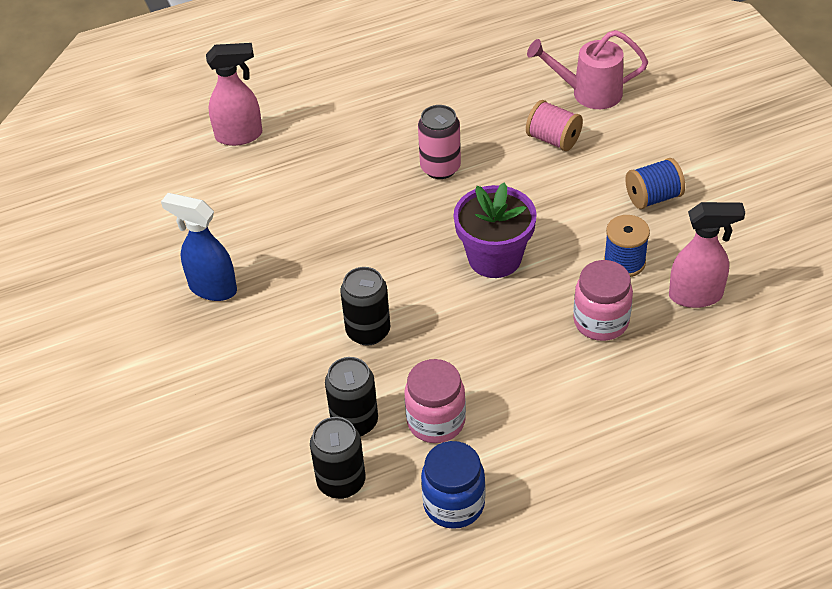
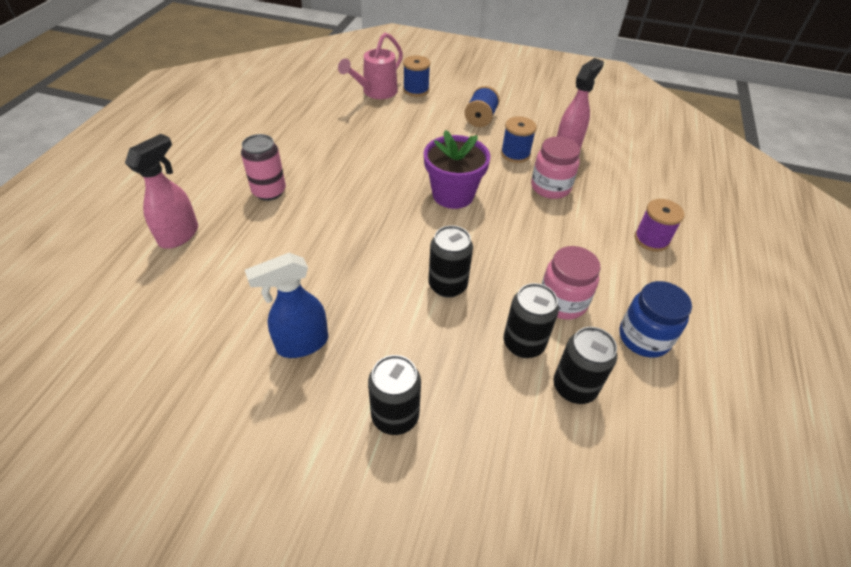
camera: 55 degrees left, 0 degrees up
pink can [418,105,461,179] -> pink can moved to [241,134,286,201]
pink spool [526,100,583,151] -> none
none -> black can [368,355,421,435]
none -> blue spool [403,55,430,97]
none -> purple spool [634,199,685,252]

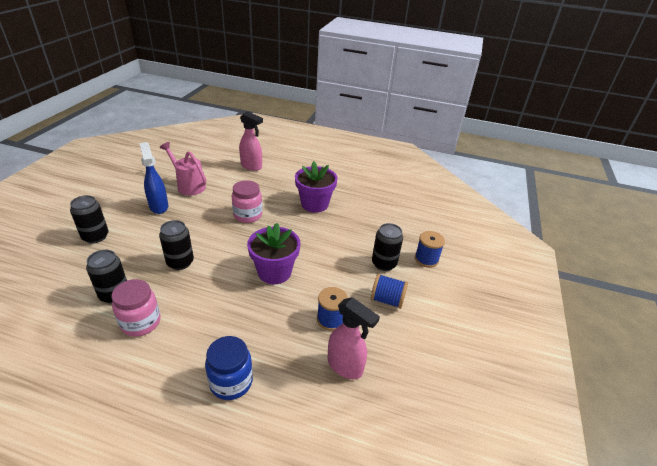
camera: 90 degrees right, 10 degrees down
pink can [241,134,286,201] -> none
pink watering can [338,32,403,99] -> pink watering can moved to [160,142,206,195]
pink jar [531,137,580,199] -> pink jar moved to [232,180,262,223]
black can [553,327,617,404] -> black can moved to [372,223,403,271]
blue jar [620,281,692,358] -> blue jar moved to [205,336,253,400]
purple spool [634,199,685,252] -> none
none -> purple flower pot [295,161,338,213]

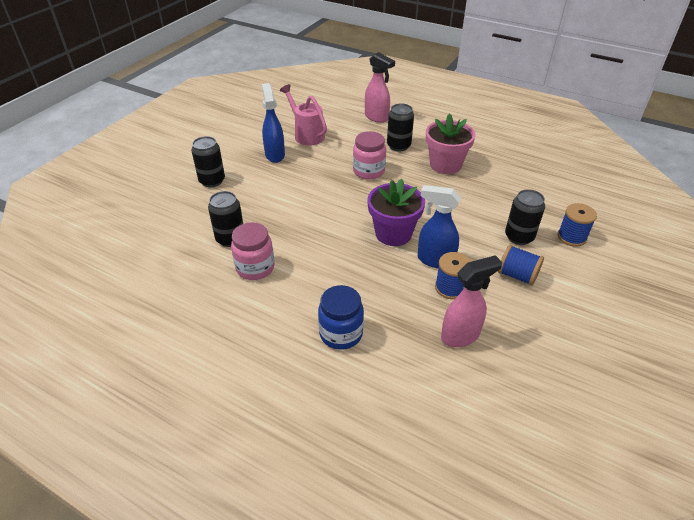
camera: 15 degrees right, 5 degrees up
black can [159,220,194,270] -> black can moved to [387,103,414,151]
purple flower pot [295,161,338,213] -> pink flower pot [426,113,476,174]
pink spray bottle [327,297,380,379] -> pink spray bottle turned 75 degrees counterclockwise [441,255,502,347]
none -> blue spray bottle [418,185,461,268]

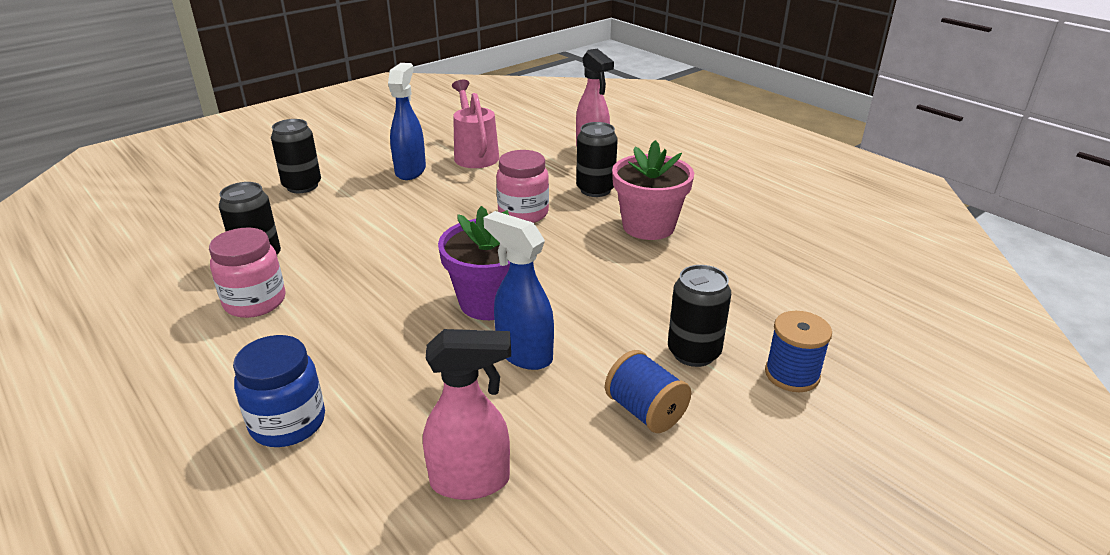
camera: 20 degrees right, 10 degrees down
blue spool [435,252,471,299] -> none

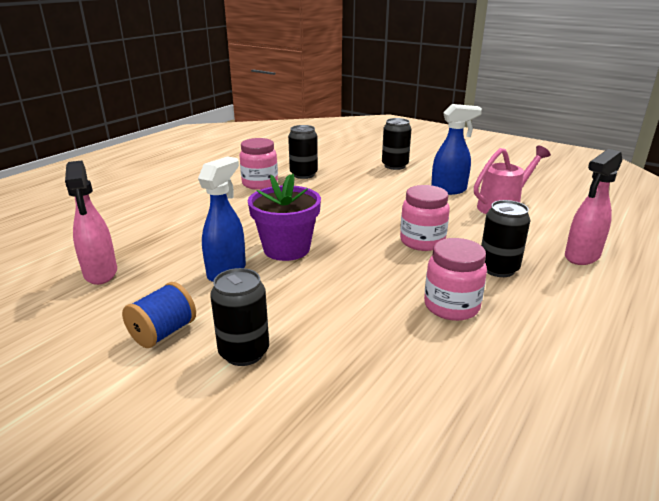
camera: 75 degrees right, 5 degrees down
blue jar [233,335,325,447] -> none
pink flower pot [612,140,694,240] -> pink jar [424,238,487,321]
blue spool [765,311,832,392] -> none

